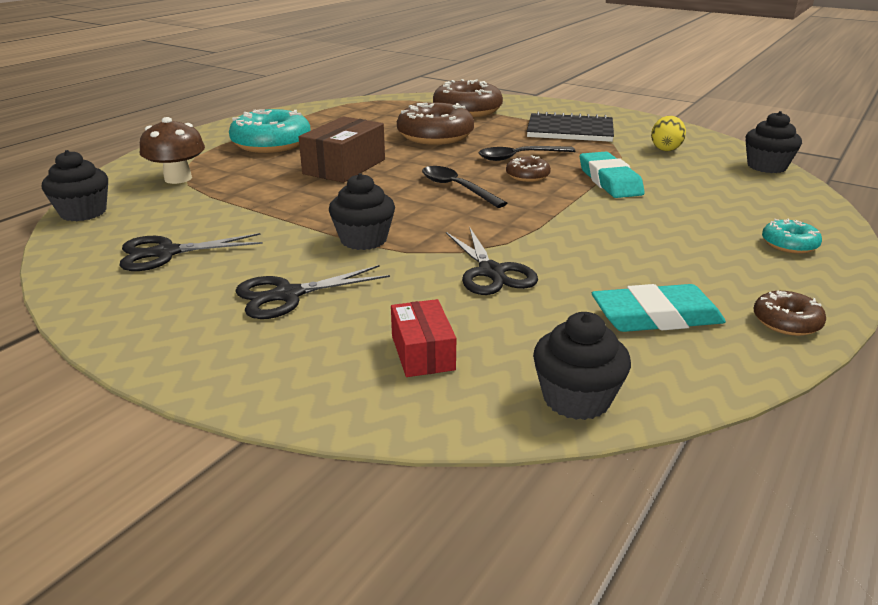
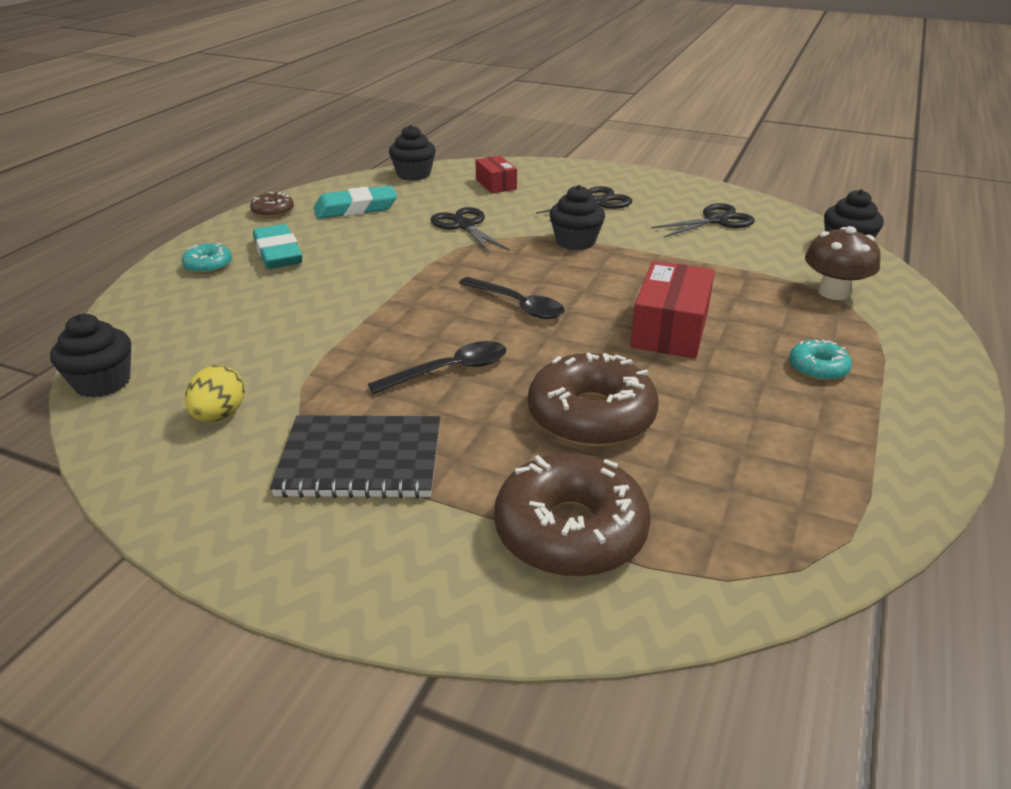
camera: 170 degrees right, 5 degrees up
turquoise donut [229,109,311,153] -> turquoise donut [789,340,852,381], size x0.50
brown box [299,117,385,183] -> red box [630,261,715,358]
brown donut [506,155,551,182] -> none
turquoise eraser [580,151,645,198] -> turquoise eraser moved to [253,224,302,269]

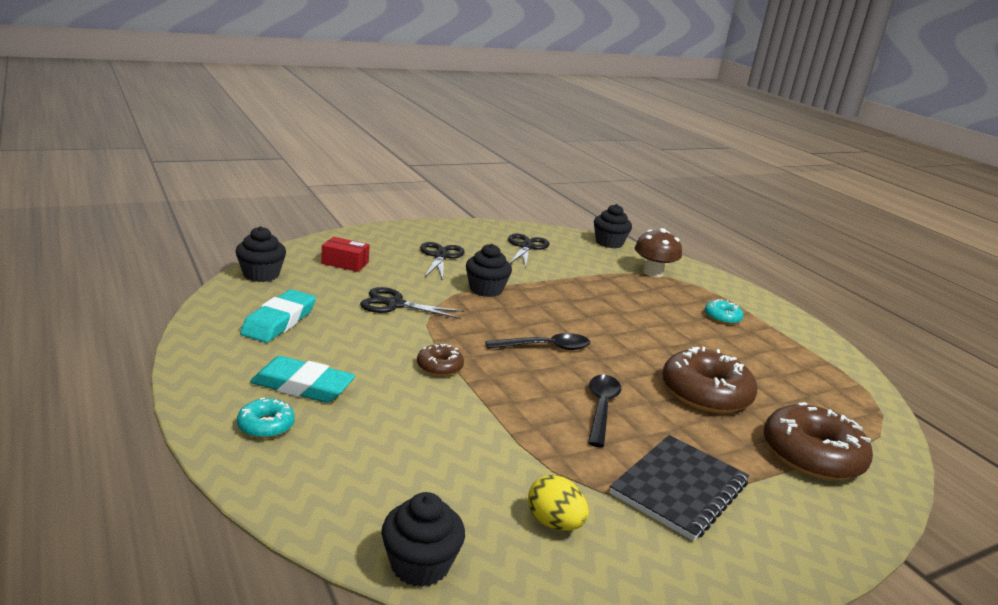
camera: 55 degrees left, 10 degrees down
brown donut [250,192,294,218] -> brown donut moved to [417,344,464,376]
red box [630,261,715,358] -> none

